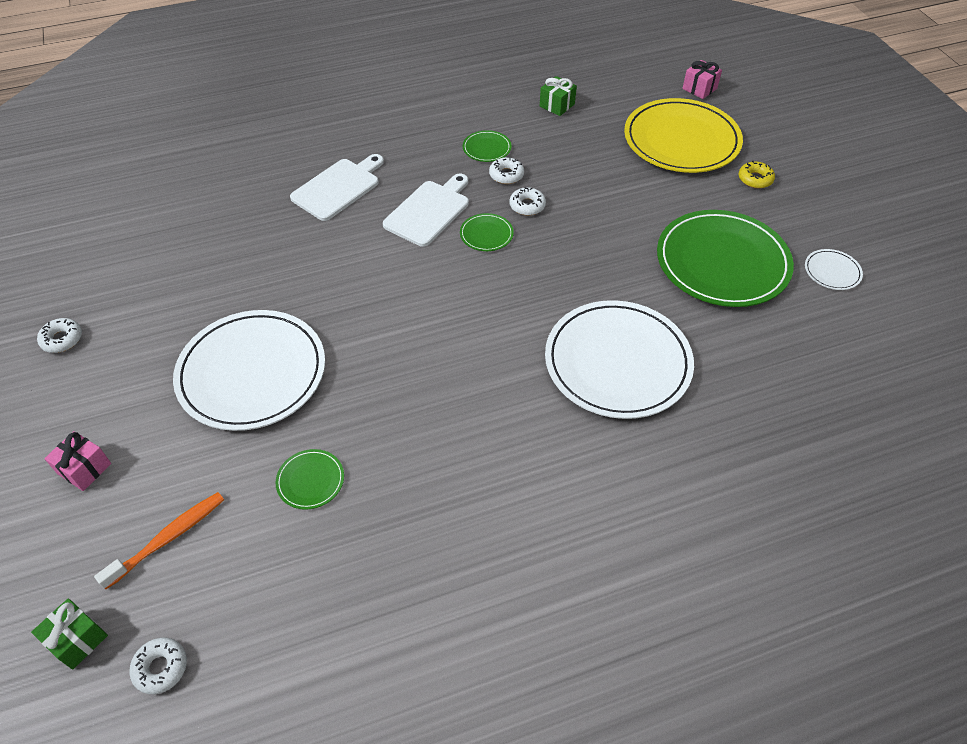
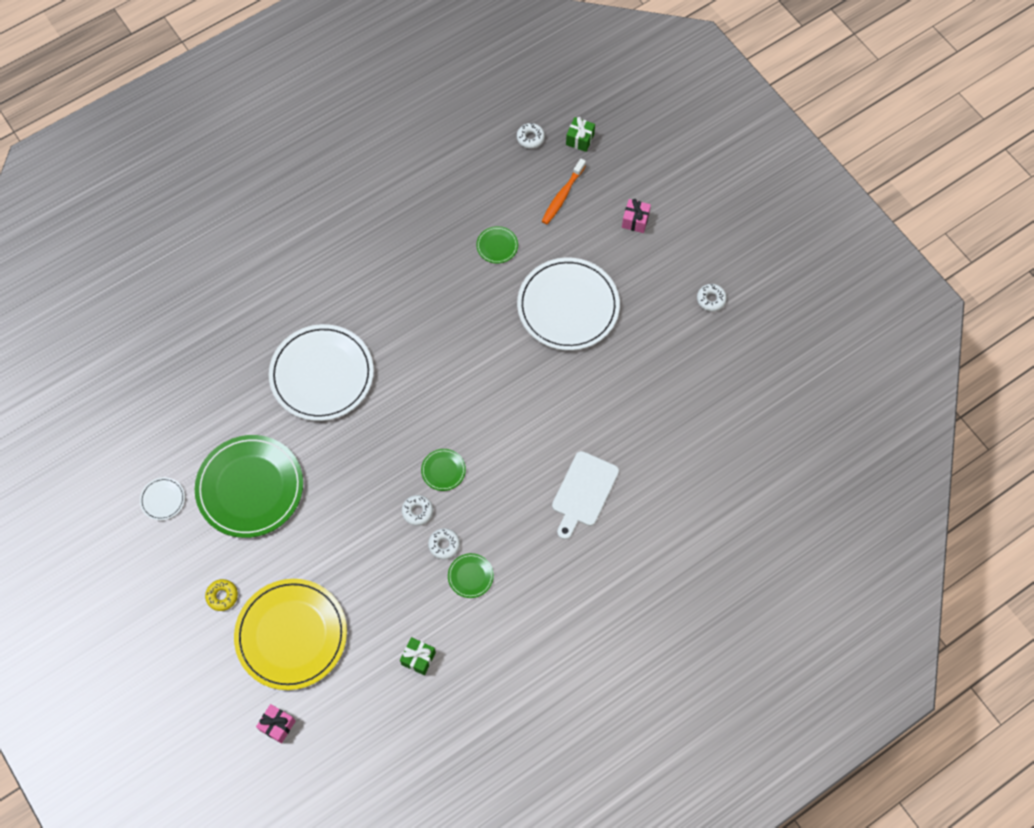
camera: 165 degrees right, 15 degrees up
white cutting board [383,174,469,247] -> none

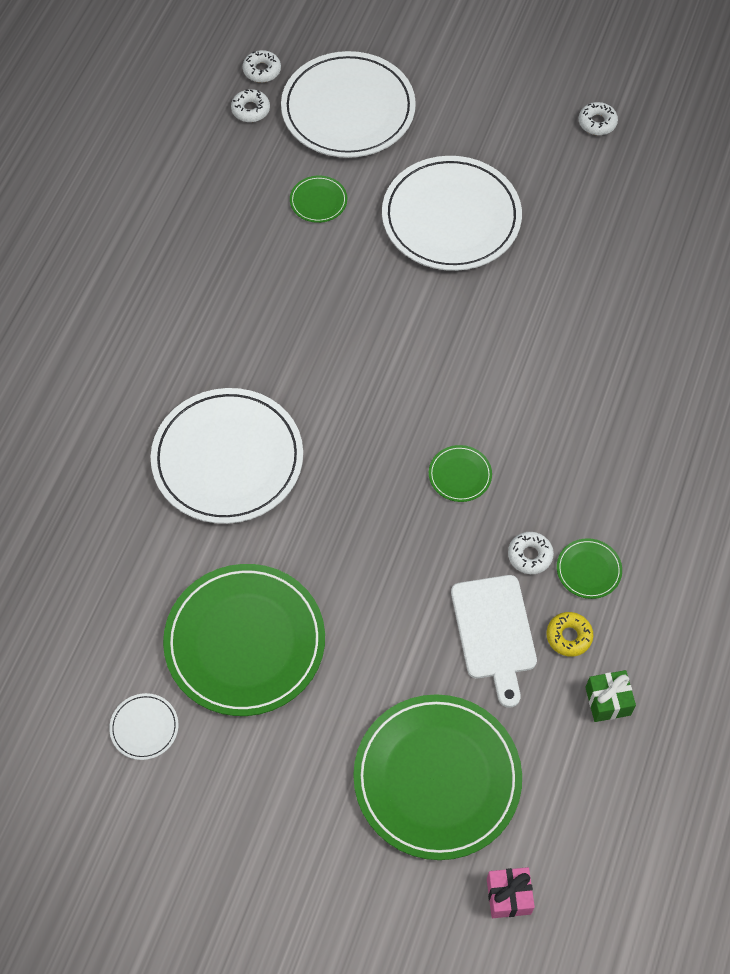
camera: 35 degrees left, 5 degrees down
yellow donut [205,579,238,611] -> yellow donut moved to [547,612,593,657]
yellow plate [234,579,347,690] -> green plate [353,694,522,860]
white donut [402,495,433,526] -> white donut moved to [231,89,270,122]
orange toothbrush [542,159,586,224] -> white plate [281,51,416,158]
white cutting board [552,451,619,539] -> white cutting board moved to [451,575,537,708]
green gift [566,117,595,152] -> none
pink gift [622,199,651,233] -> none

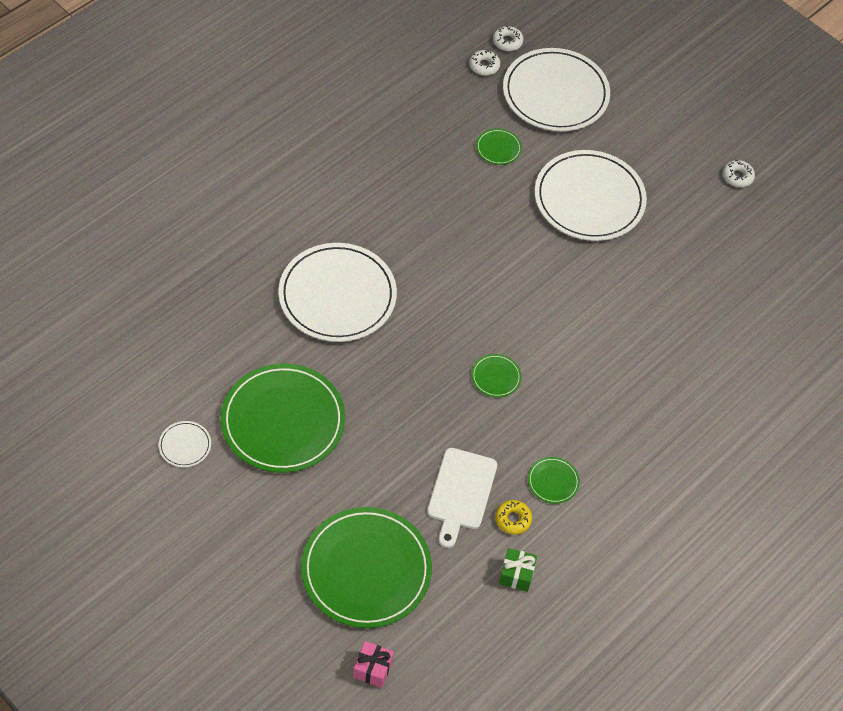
camera: 20 degrees right, 5 degrees down
white donut [508,532,554,574] -> none

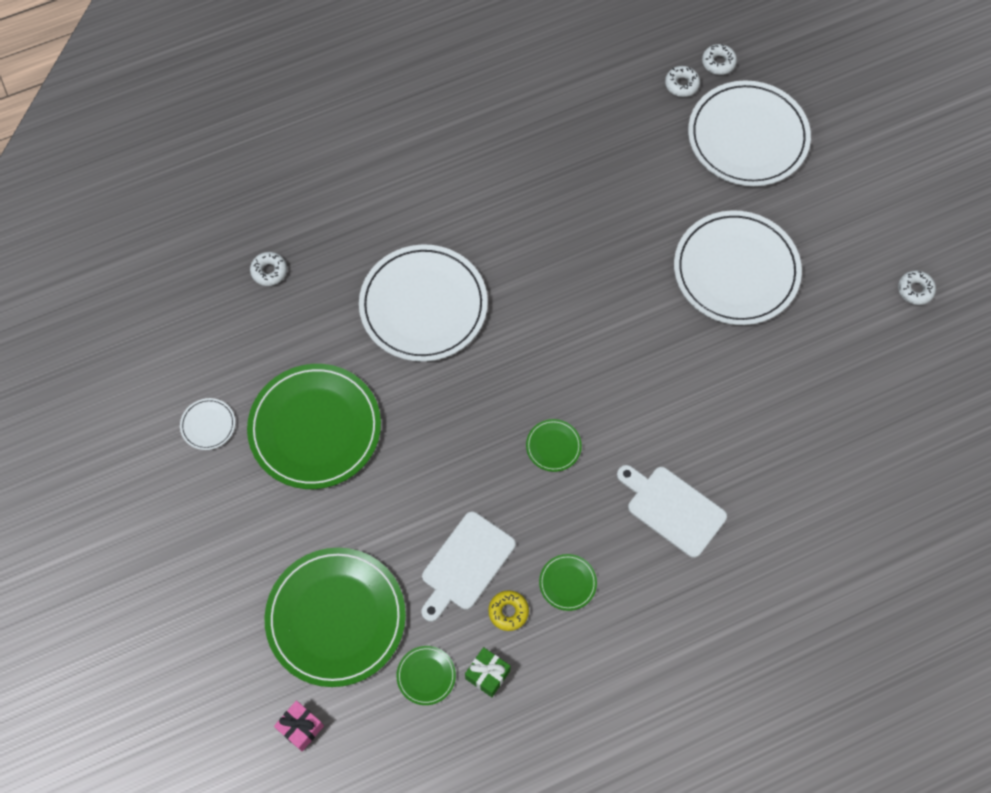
camera: 25 degrees right, 10 degrees up
green plate [476,129,522,165] -> green plate moved to [396,646,456,705]
none -> white donut [250,252,287,286]
none -> white cutting board [617,465,727,558]

